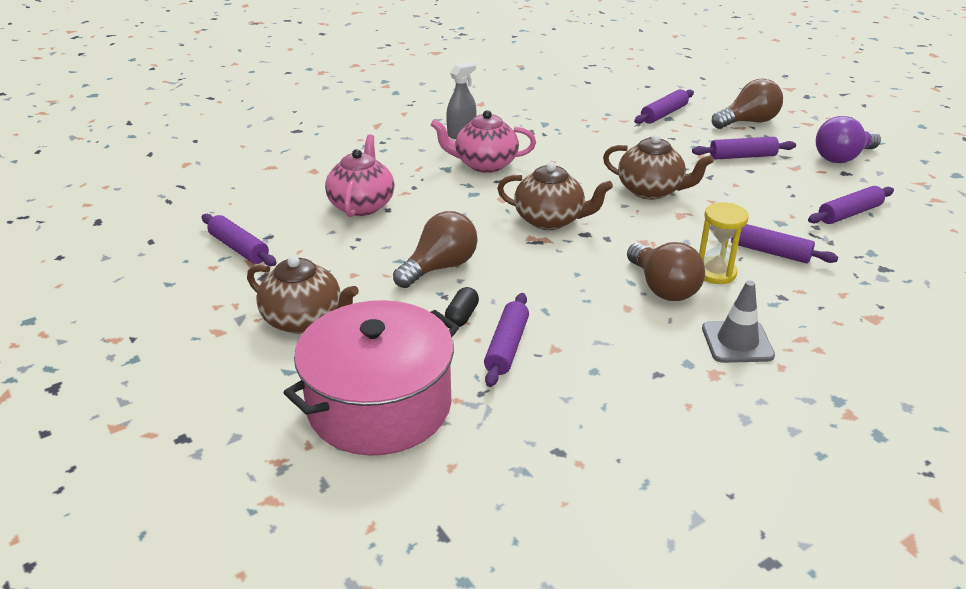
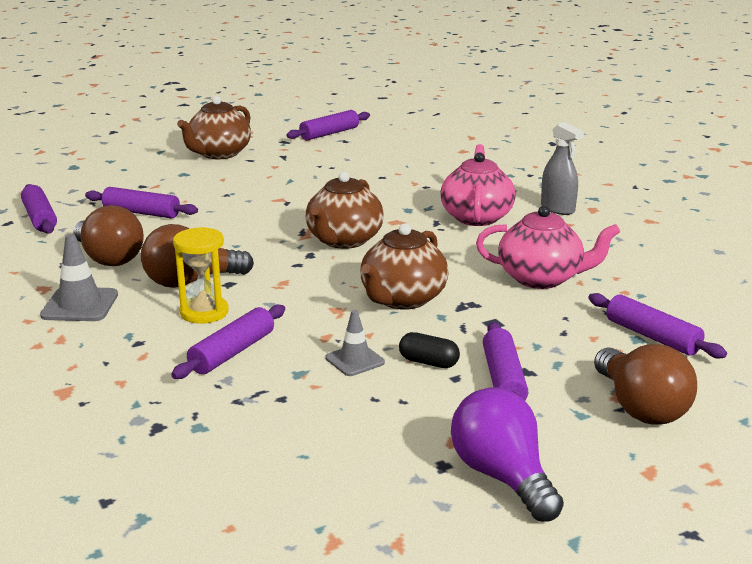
camera: 95 degrees right, 10 degrees down
pink pot [283,300,459,456] -> none
pink teapot [325,134,394,217] -> pink teapot moved to [476,206,620,289]
brown light bulb [393,211,478,288] -> brown light bulb moved to [73,205,144,266]
black capsule [445,287,479,327] -> black capsule moved to [399,332,460,368]
purple rolling pin [808,186,894,224] -> purple rolling pin moved to [21,184,57,234]
none -> grey traffic cone [326,310,385,376]

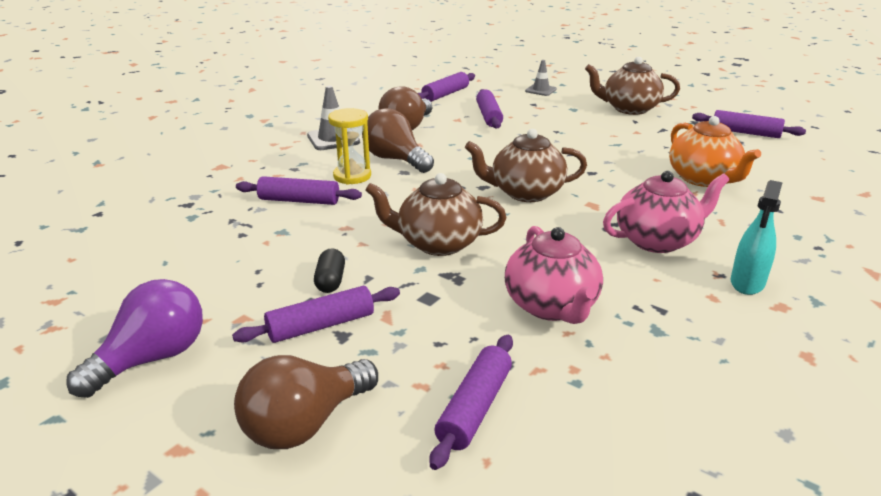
camera: 65 degrees right, 5 degrees up
grey traffic cone [326,310,385,376] -> grey traffic cone moved to [525,60,557,96]
grey spray bottle [541,122,584,215] -> turquoise spray bottle [731,180,783,295]
none -> orange teapot [669,116,761,187]

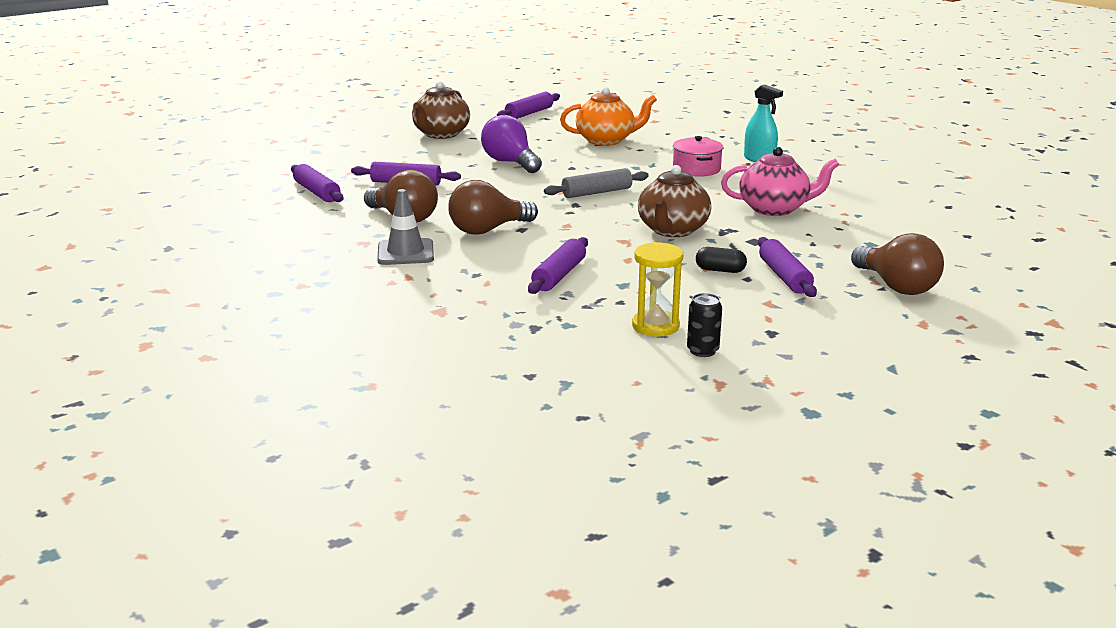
camera: 75 degrees left, 5 degrees down
purple light bulb [67,279,203,398] -> purple light bulb moved to [481,115,542,173]
yellow hourglass [328,108,371,184] -> yellow hourglass moved to [632,242,683,336]
purple rolling pin [429,335,513,470] -> none
brown teapot [465,129,587,202] -> grey rolling pin [544,168,649,198]
grey traffic cone [525,60,557,96] -> none
pink teapot [603,171,730,253] -> pink pot [673,136,723,177]
none -> black can [687,293,722,357]

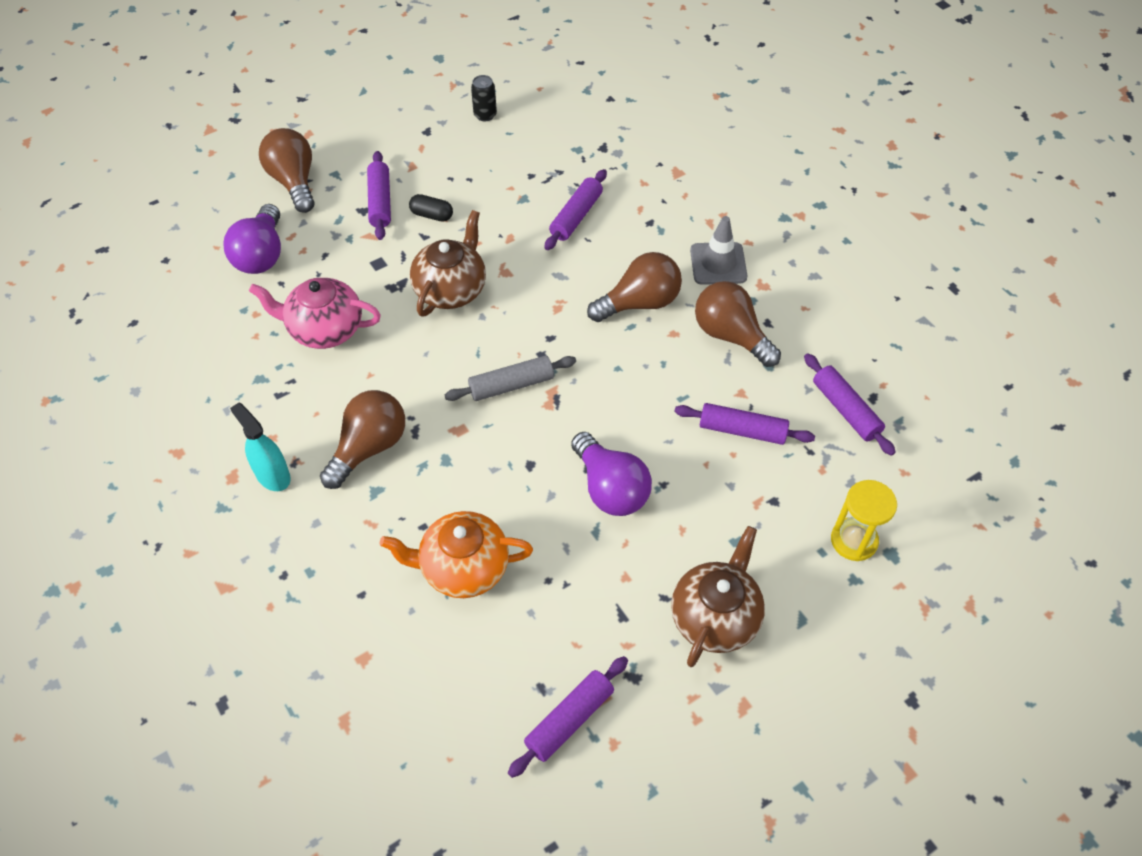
camera: 175 degrees left, 30 degrees up
yellow hourglass [632,242,683,336] -> yellow hourglass moved to [831,480,897,561]
pink pot [673,136,723,177] -> brown light bulb [320,390,405,489]
none -> purple light bulb [223,204,281,274]

